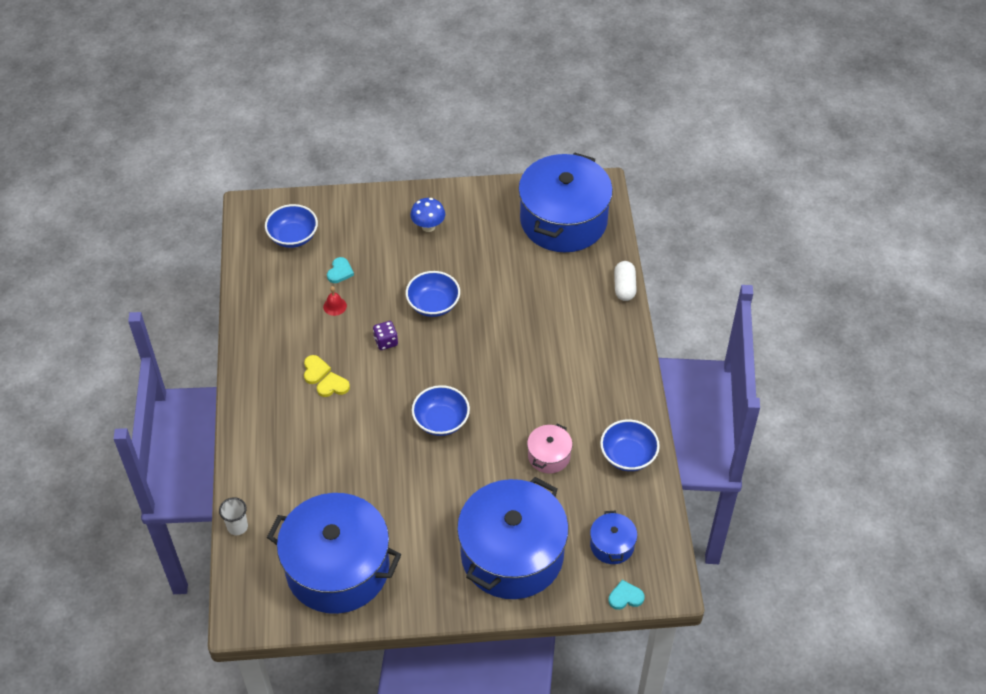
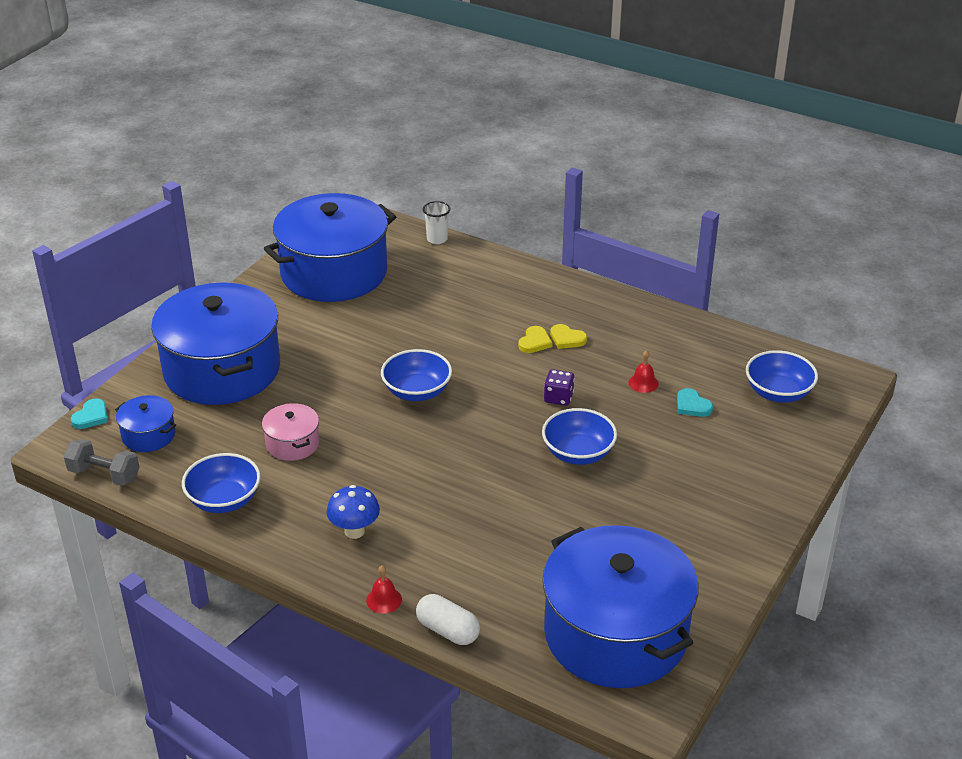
camera: 125 degrees right, 15 degrees down
blue mushroom [410,198,445,232] -> blue mushroom moved to [327,485,380,539]
none -> grey dumbbell [64,439,139,486]
none -> red bell [366,565,402,613]

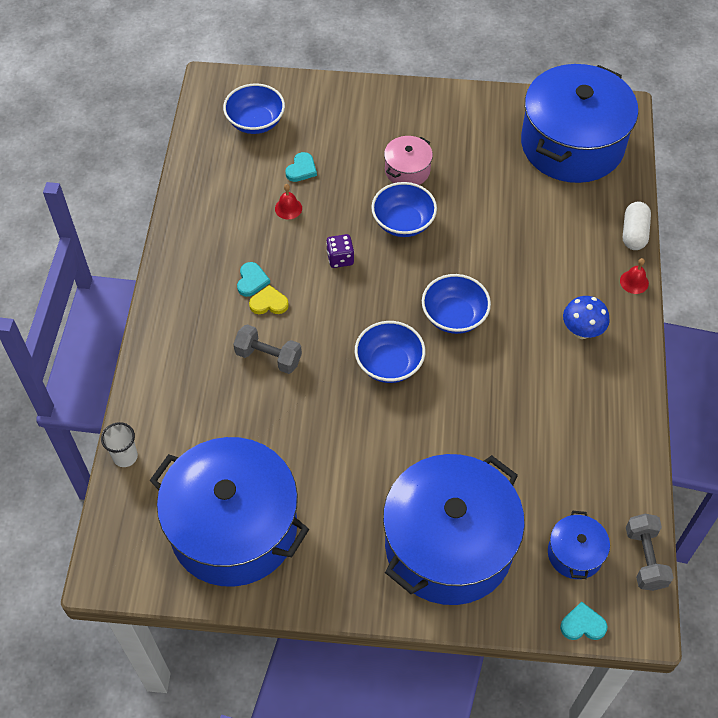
camera: 115 degrees left, 20 degrees up
blue bowl [182,453,261,513] -> blue bowl moved to [422,274,491,334]
pink pot [262,403,320,461] -> pink pot moved to [384,136,433,185]
yellow heart [550,324,587,349] -> turquoise heart [237,262,270,297]
none -> grey dumbbell [233,324,302,374]

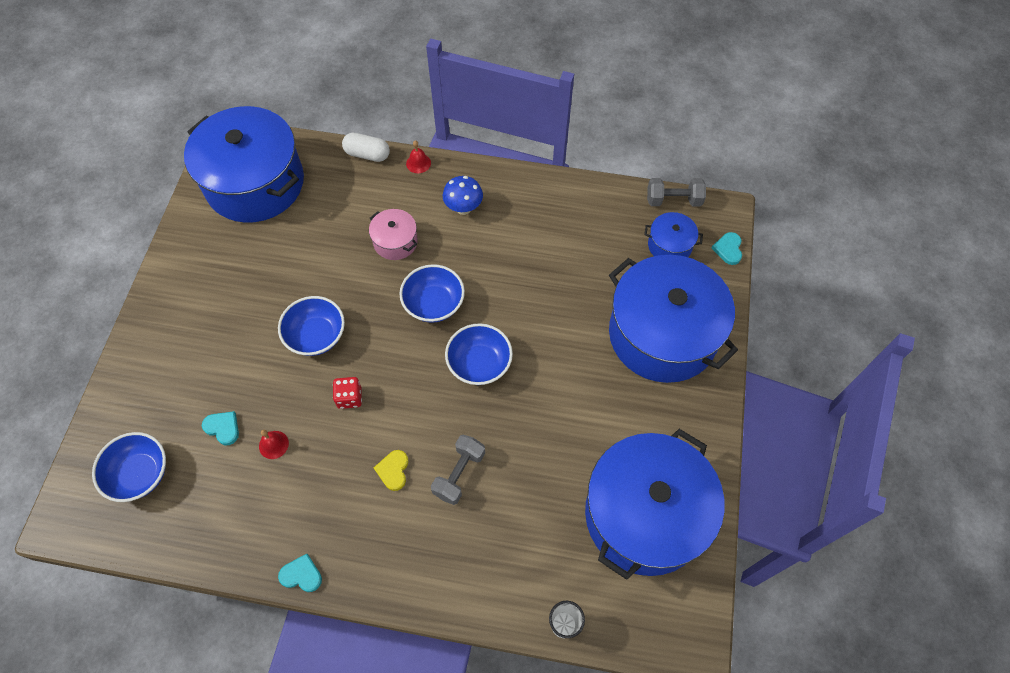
camera: 85 degrees left, 5 degrees up
turquoise heart [237,262,270,297] -> turquoise heart moved to [278,554,322,592]
purple dice [326,234,354,268] -> red dice [333,377,362,409]
pink pot [384,136,433,185] -> pink pot moved to [369,209,418,260]

